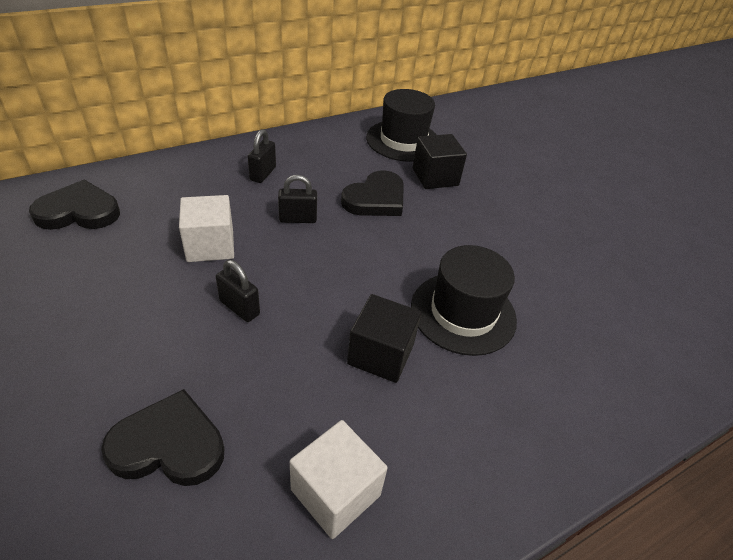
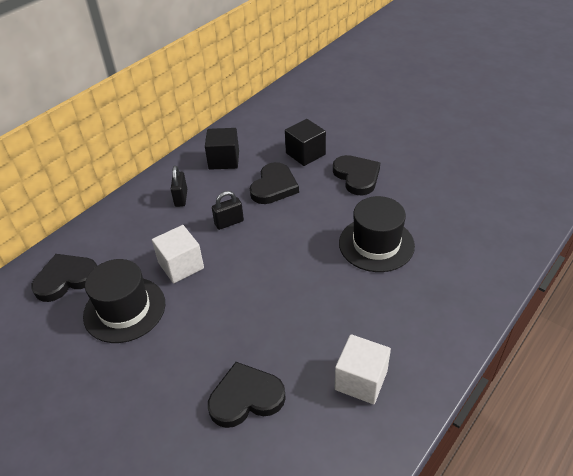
camera: 15 degrees left, 0 degrees up
black padlock [216,260,260,322] -> none
black cube [347,294,421,383] -> black cube moved to [205,128,239,170]
black hat [366,89,437,162] -> black hat moved to [83,259,165,343]
none -> black heart [333,155,380,195]

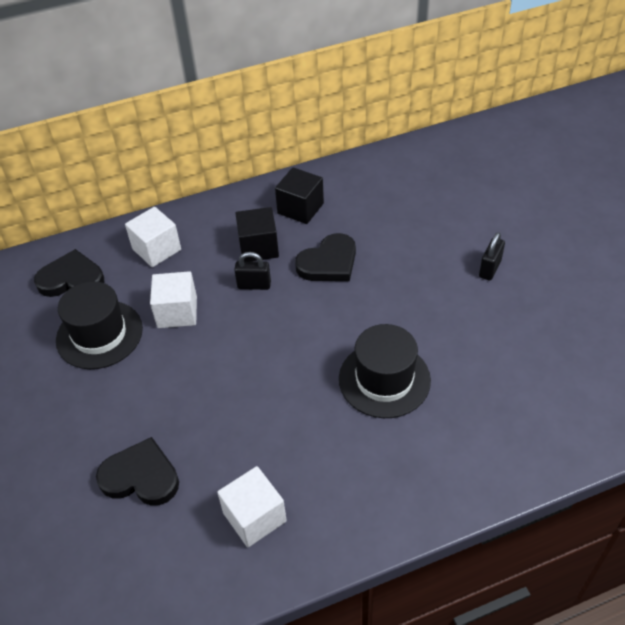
camera: 30 degrees right, 5 degrees up
black padlock [171,166,187,207] -> black padlock moved to [479,233,505,281]
black cube [285,119,326,166] -> black cube moved to [235,207,279,261]
black heart [333,155,380,195] -> none
none -> white cube [125,207,181,267]

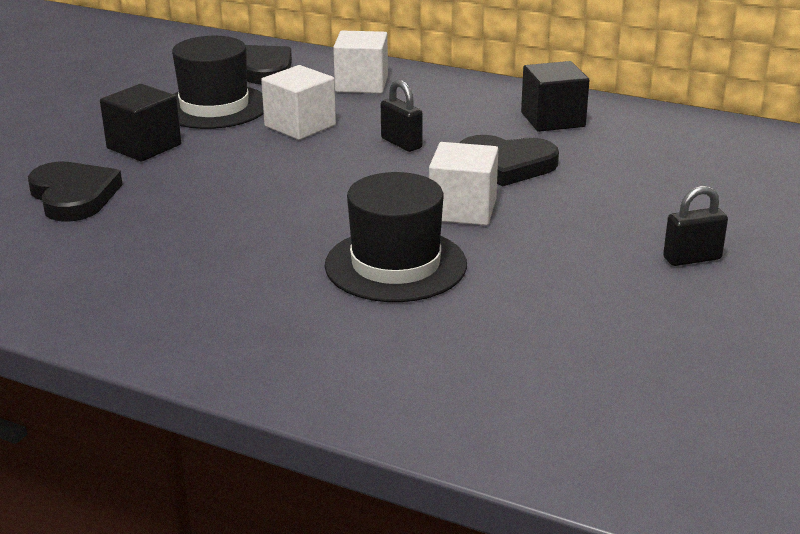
camera: 45 degrees right, 20 degrees down
white cube [217,466,287,547] -> white cube moved to [429,142,498,226]
black cube [235,207,279,261] -> black cube moved to [100,84,181,162]

